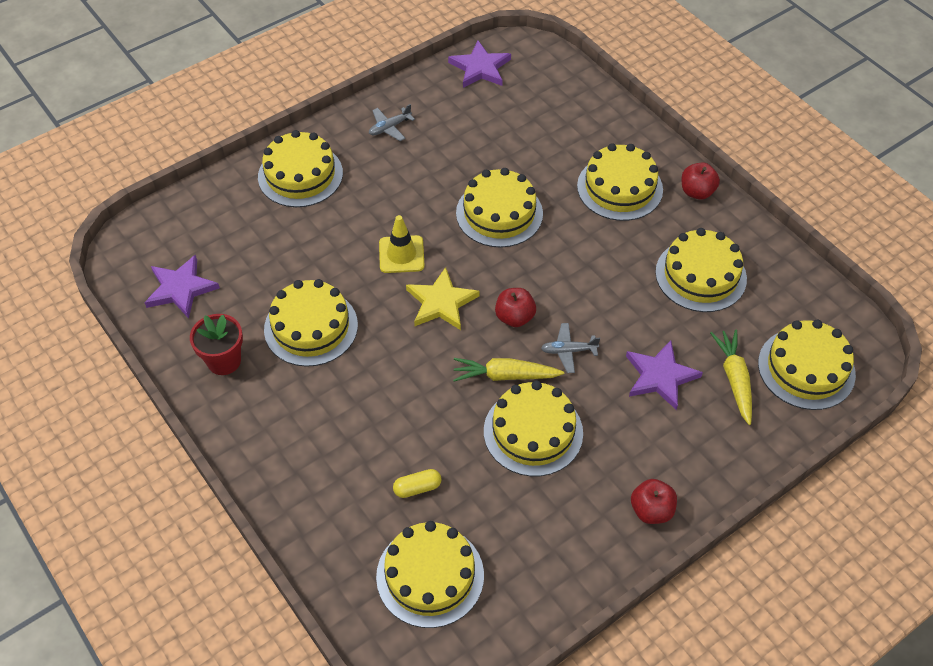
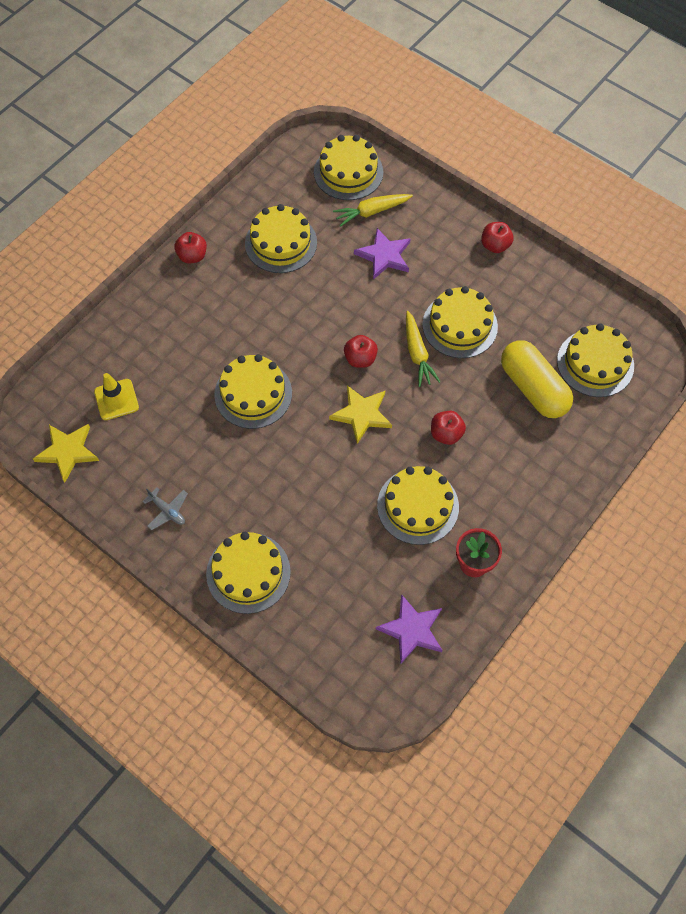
camera: 105 degrees left, 10 degrees up
yellow traffic cone [379,215,425,273] -> yellow traffic cone moved to [94,373,139,420]
yellow capsule [393,469,442,498] -> yellow capsule [501,340,573,418], size x2.43
purple star [448,41,511,88] -> yellow star [33,424,99,482]
grey plane [541,323,600,373] -> none
yellow cake [577,143,663,221] -> none
none -> red apple [431,411,466,445]

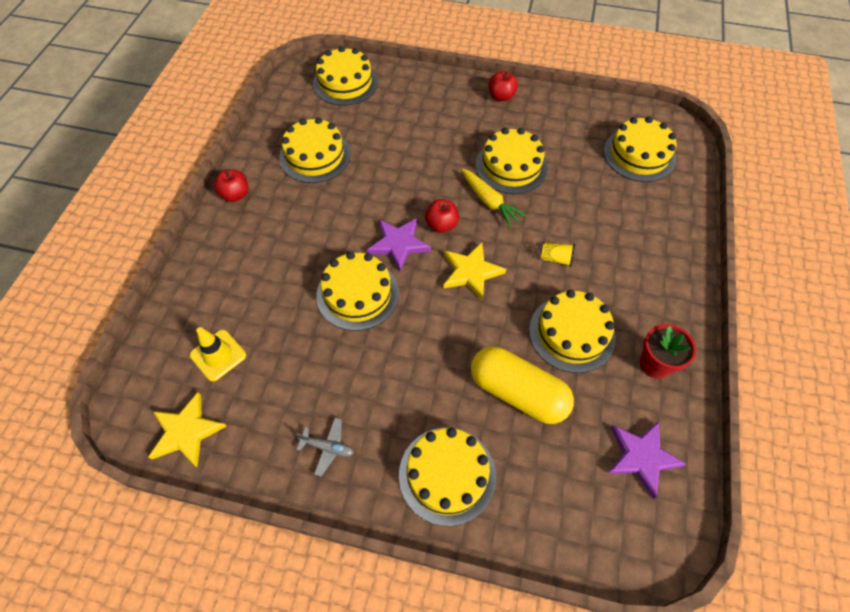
camera: 25 degrees left, 5 degrees down
yellow carrot [333,194,413,227] -> none
purple star [354,228,411,280] -> purple star moved to [367,218,431,271]
red apple [431,411,466,445] -> yellow cup [541,243,575,267]
yellow capsule [501,340,573,418] -> yellow capsule moved to [471,346,574,424]

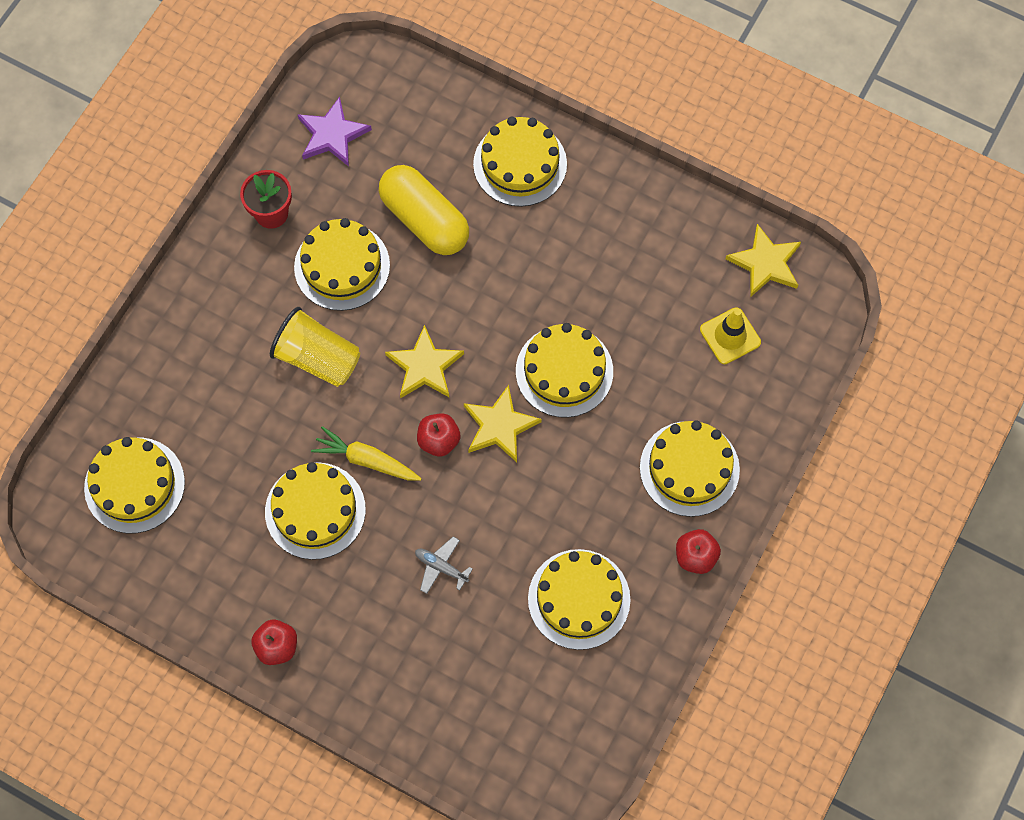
camera: 165 degrees left, 10 degrees up
grey plane [296,417,354,477] -> grey plane moved to [415,536,473,594]
yellow cake [313,46,378,106] -> yellow cake moved to [640,420,740,517]
purple star [367,218,431,271] -> yellow star [464,385,542,462]
yellow carrot [461,168,526,227] -> yellow carrot turned 45 degrees counterclockwise [311,426,422,481]
yellow cup [541,243,575,267] -> yellow cup [270,307,360,387], size x2.07

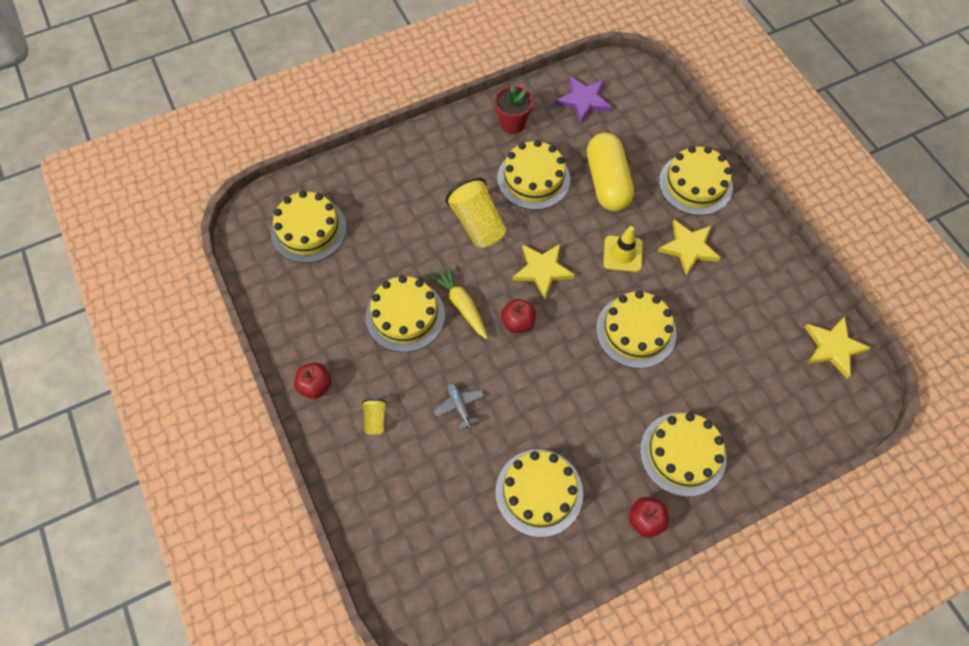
camera: 35 degrees right, 5 degrees down
yellow star [464,385,542,462] -> yellow star moved to [657,219,721,276]
yellow traffic cone [700,307,761,364] -> yellow traffic cone moved to [603,226,643,272]
none -> yellow cup [362,399,386,435]

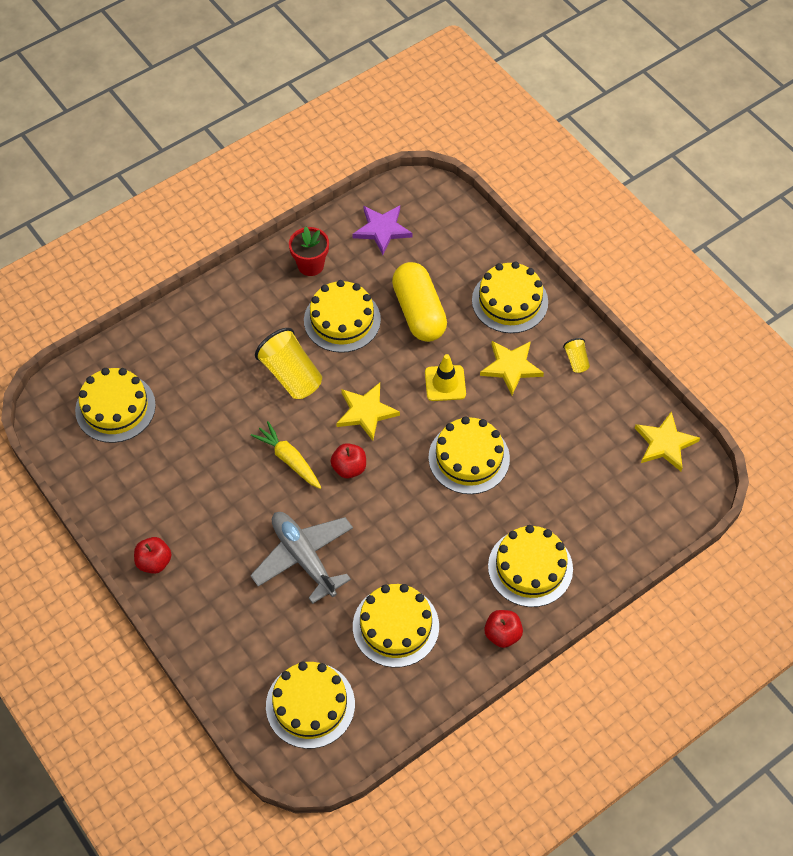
camera: 10 degrees left, 5 degrees down
yellow cup [362,399,386,435] -> yellow cup moved to [563,338,590,373]
yellow cake [366,275,445,352] -> yellow cake moved to [266,662,355,749]
grey plane [434,383,484,429] -> grey plane [250,512,353,604], size x2.12

